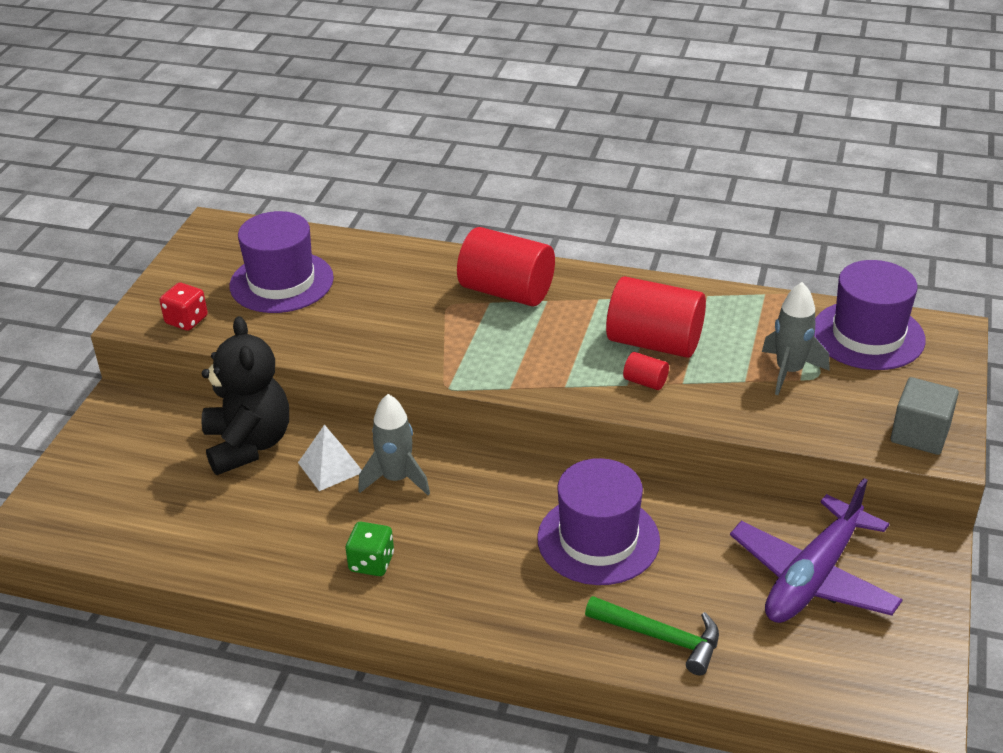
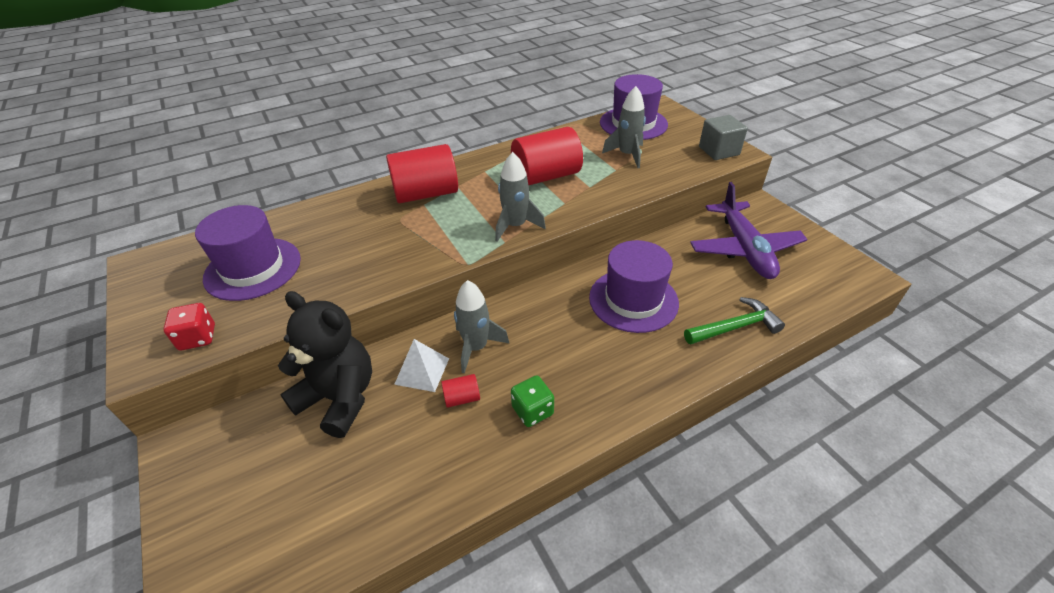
camera: 45 degrees left, 5 degrees up
red cylinder [623,352,669,390] -> red cylinder moved to [441,374,480,408]
none -> grey rocket [495,152,546,242]

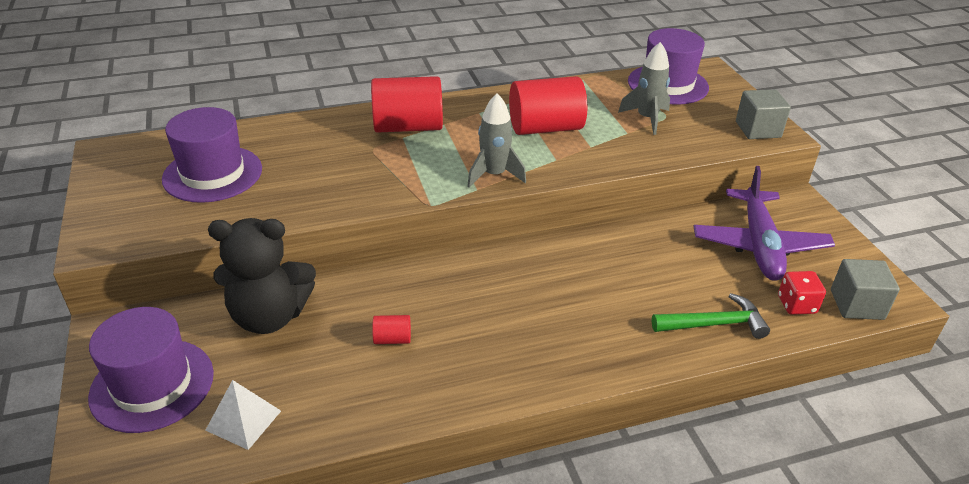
camera: 10 degrees right, 5 degrees down
red dice [163,303,215,351] -> red dice moved to [778,271,826,315]
black teddy bear [278,291,372,438] -> black teddy bear turned 135 degrees clockwise [208,218,316,334]
white pyramid [394,339,449,392] -> white pyramid moved to [205,380,281,450]
grey rocket [454,280,510,374] -> none
green dice [511,375,554,427] -> none
purple hat [589,240,679,333] -> purple hat moved to [88,307,214,433]
none -> grey cube [831,259,900,320]

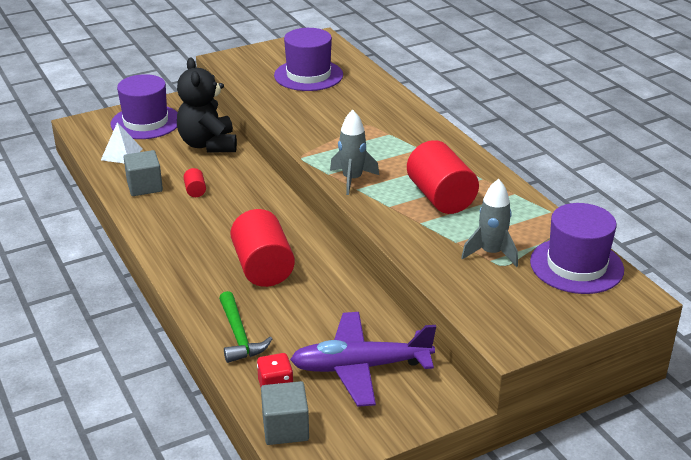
camera: 80 degrees right, 5 degrees down
red cylinder [371,76,443,133] -> red cylinder moved to [230,209,295,287]
grey cube [736,89,791,139] -> grey cube moved to [124,150,163,196]

